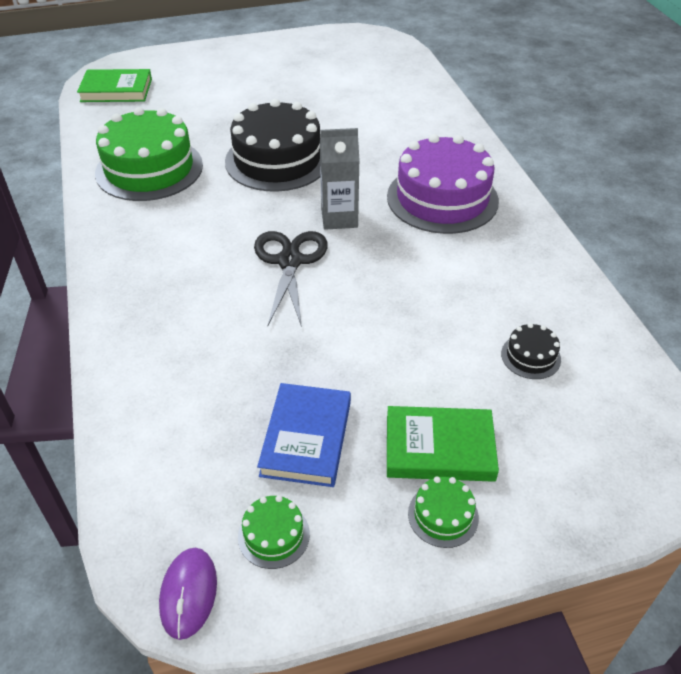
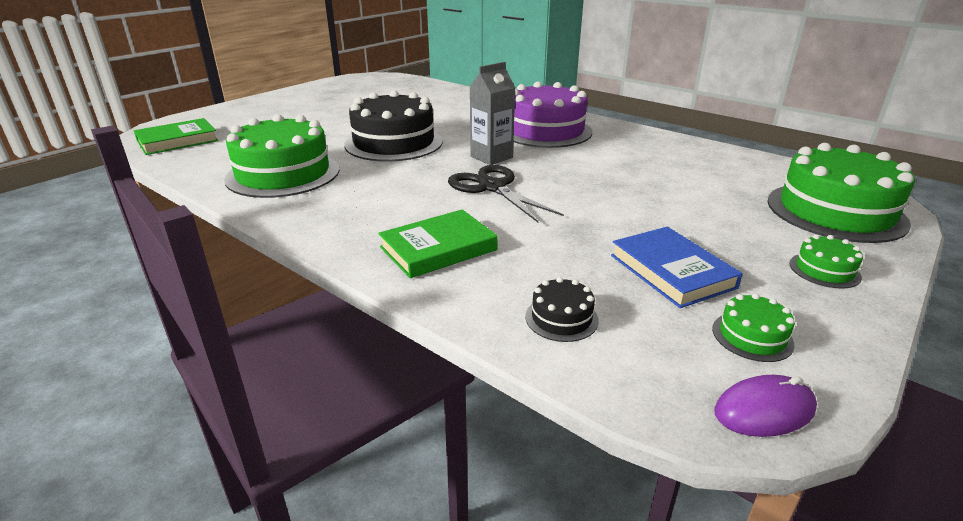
camera: 35 degrees left, 15 degrees down
purple mouse [159,548,217,640] -> purple mouse turned 75 degrees counterclockwise [714,375,817,437]
green book [387,406,499,482] -> green book moved to [378,209,498,278]
black cake [501,323,561,379] -> black cake moved to [525,277,599,342]
none -> green cake [768,143,915,243]

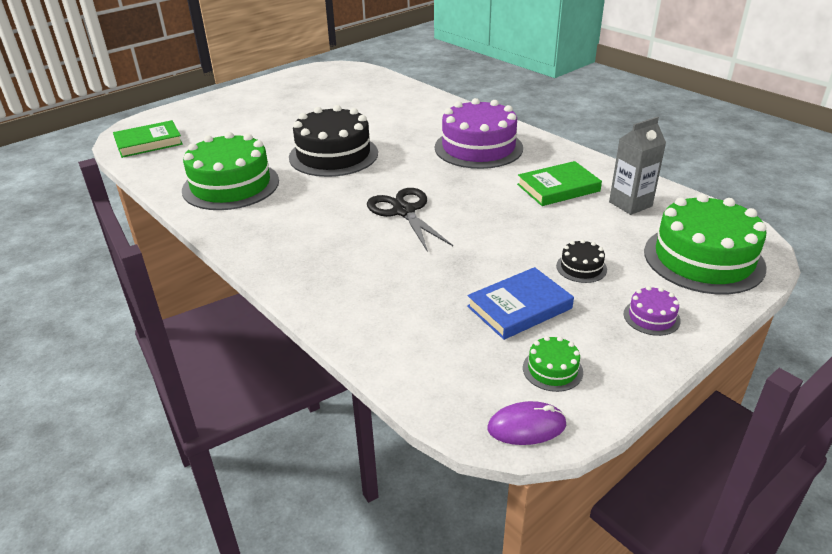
camera: 10 degrees right, 5 degrees up
green book [378,209,498,278] -> green book moved to [517,161,602,206]
grey carton [469,62,515,165] -> grey carton moved to [609,117,666,215]
black cake [525,277,599,342] -> black cake moved to [556,239,607,283]
blue book [611,227,743,308] -> blue book turned 75 degrees clockwise [467,267,574,340]
green cake [789,235,863,289] -> purple cake [624,286,681,336]

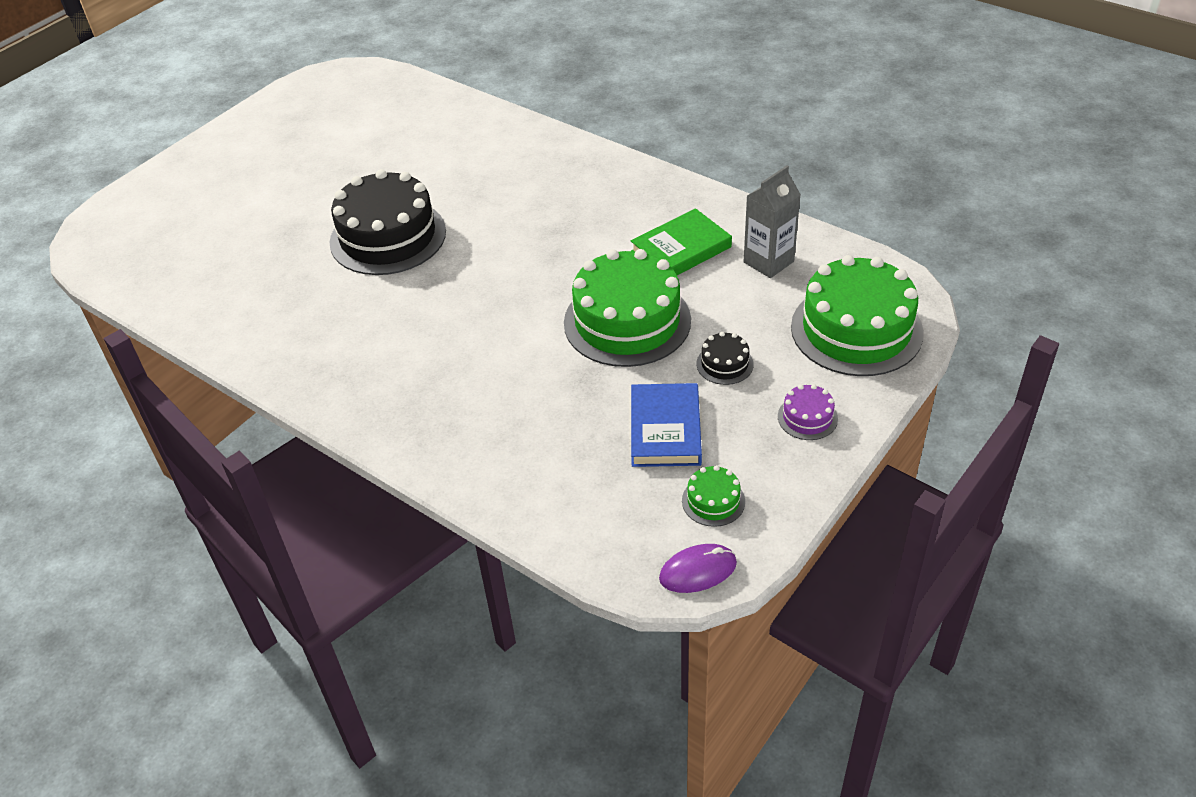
camera: 10 degrees left, 10 degrees up
green book [113,120,183,158] -> none
green cake [182,132,279,210] -> green cake moved to [564,249,691,367]
black scissors [367,188,453,252] -> none
purple cake [435,98,523,169] -> none
blue book [467,267,574,340] -> blue book turned 45 degrees counterclockwise [631,383,702,467]

